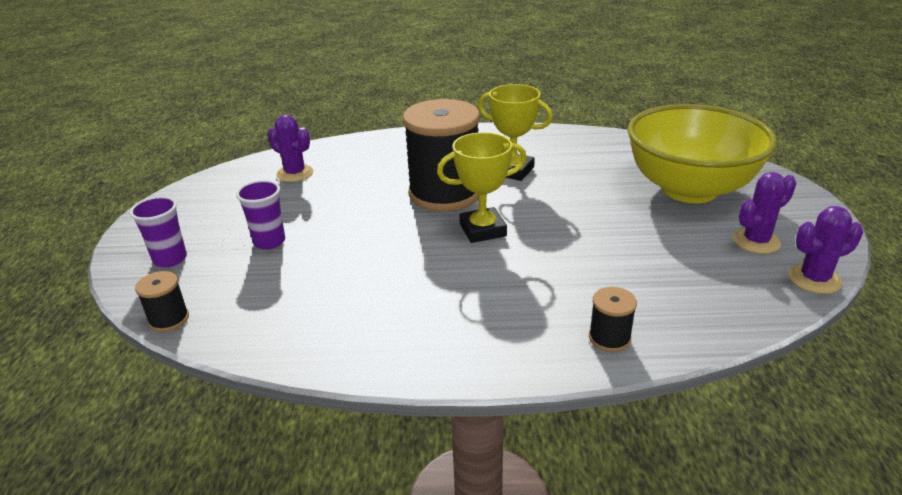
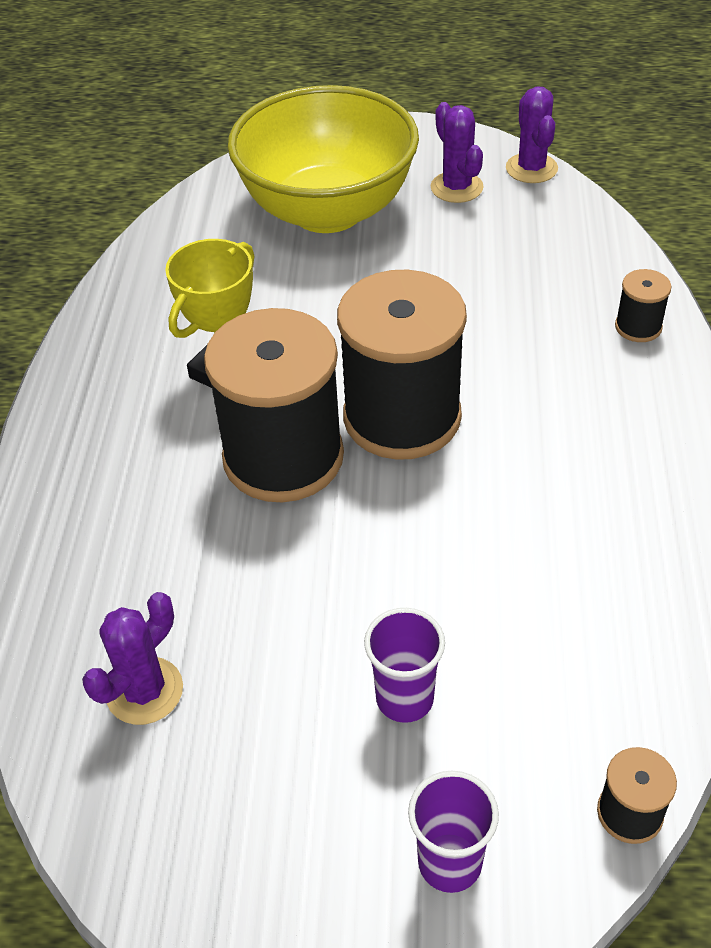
camera: 85 degrees left, 15 degrees up
yellow trophy [437,132,527,243] -> black spool [337,270,467,460]

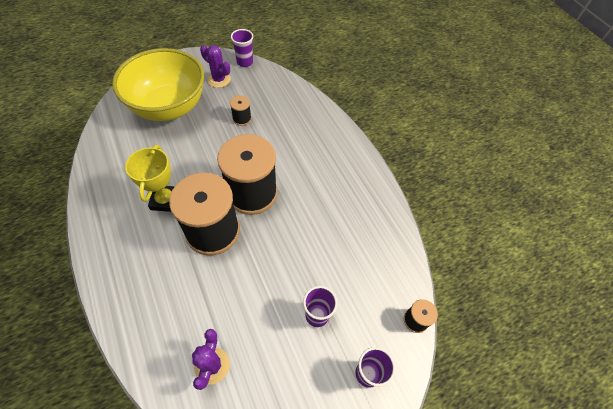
camera: 35 degrees left, 10 degrees up
purple cactus [506,86,558,183] -> purple cup [231,29,253,67]
black spool [615,269,671,342] -> black spool moved to [230,96,252,126]

